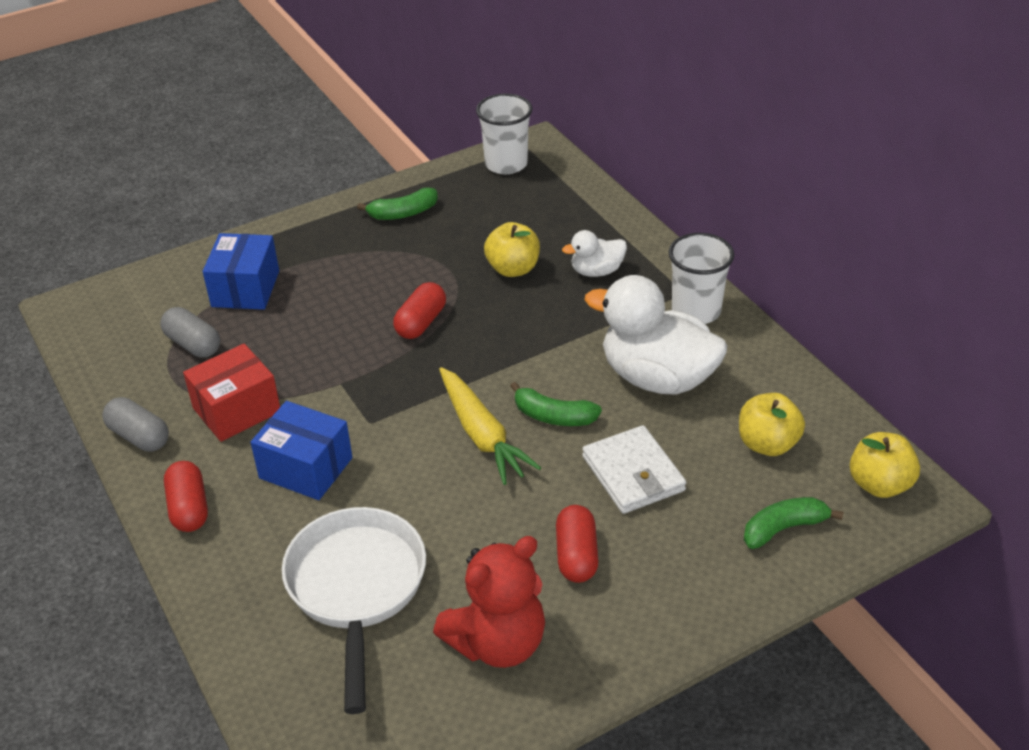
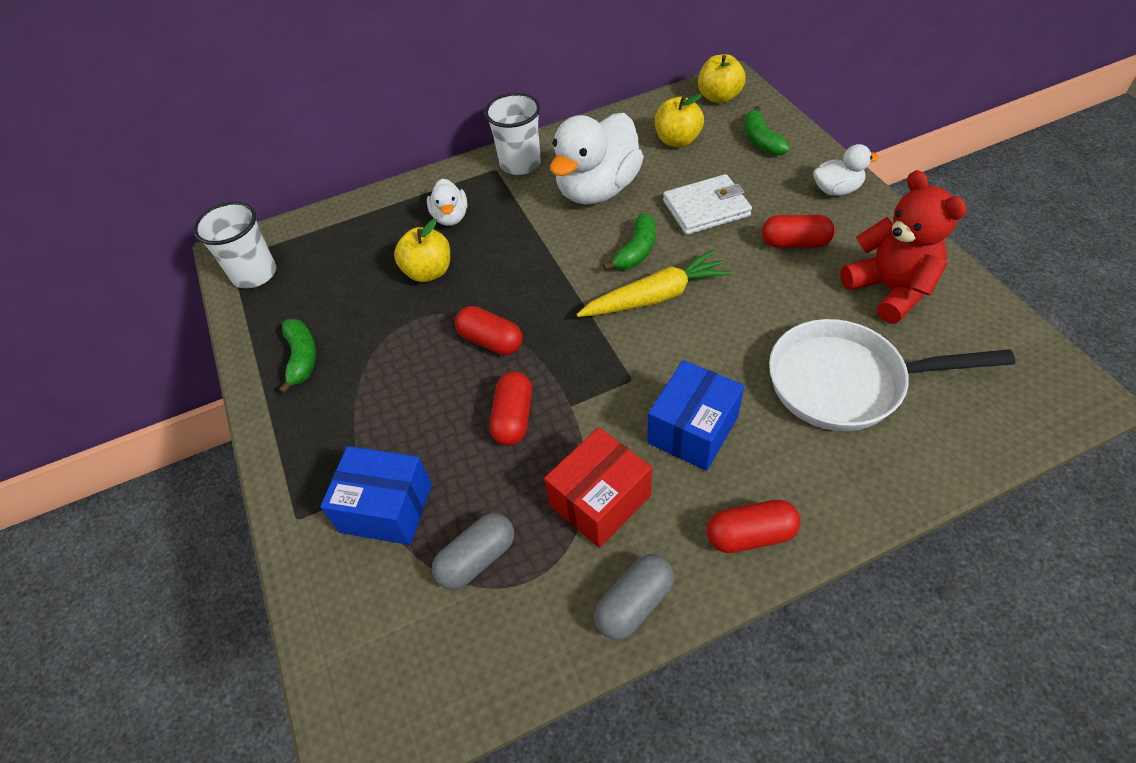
camera: 80 degrees left, 10 degrees up
red box [183,344,280,442] -> red box turned 75 degrees clockwise [544,427,652,548]
none -> red capsule [490,371,532,446]
none -> white duck [813,144,879,196]

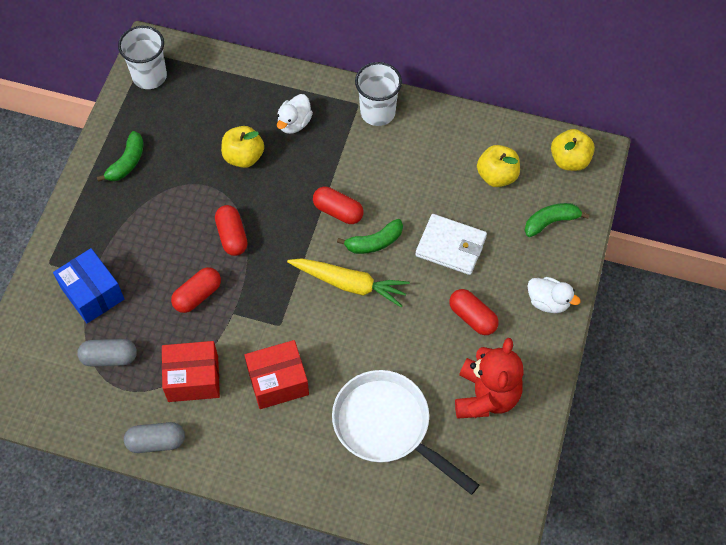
camera: 35 degrees right, 10 degrees up
white duck [550,113,644,204] -> none
blue box [647,360,744,471] -> red box [245,340,309,409]
red capsule [707,500,801,553] -> red capsule moved to [313,186,364,224]
green banana [744,106,790,155] -> green banana turned 45 degrees clockwise [524,203,590,237]

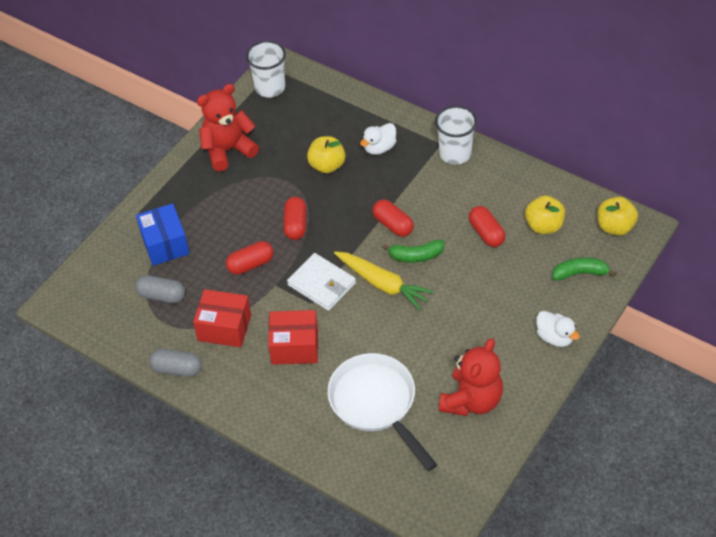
camera: 20 degrees right, 10 degrees down
green banana [97,131,144,182] -> red teddy bear [197,84,259,171]
white wallet [415,214,487,275] -> white wallet moved to [287,253,356,311]
red capsule [449,289,499,335] -> red capsule moved to [469,206,506,247]

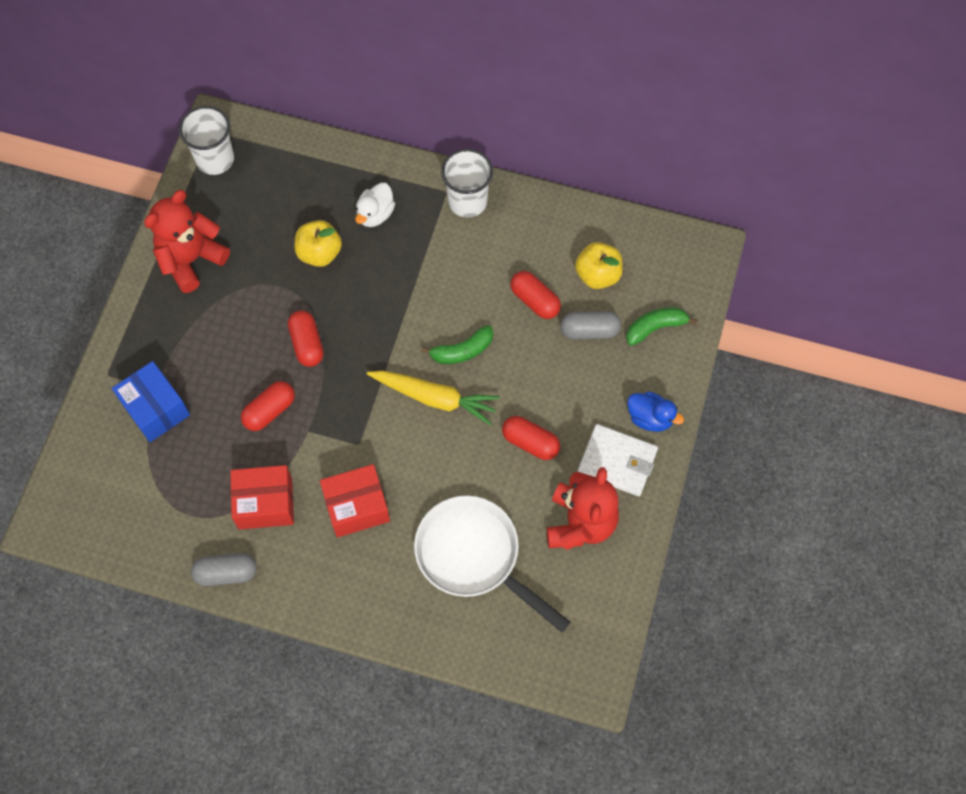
camera: 20 degrees left, 15 degrees up
grey capsule [135,275,185,303] -> grey capsule moved to [561,311,621,339]
white wallet [287,253,356,311] -> white wallet moved to [578,424,658,496]
red capsule [372,199,414,237] -> red capsule moved to [502,416,560,460]
white duck [536,311,580,347] -> blue duck [627,392,684,432]
yellow apple [598,197,638,236] -> none

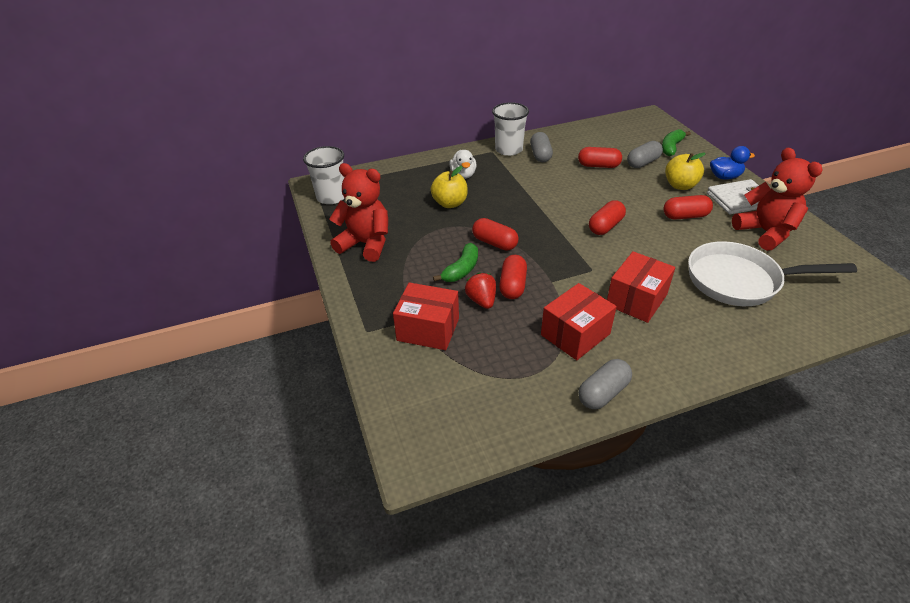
camera: 35 degrees left, 25 degrees down
blue box [112,361,190,442] -> red box [393,282,459,350]
red teddy bear [144,190,230,293] -> red teddy bear turned 105 degrees clockwise [329,163,388,262]
yellow carrot [367,371,500,425] -> red capsule [589,200,626,235]
green banana [421,325,493,364] -> green banana moved to [433,243,478,282]
yellow apple [575,242,623,289] -> yellow apple moved to [665,153,706,190]
none -> red strawberry [465,273,496,309]
none -> grey capsule [530,132,553,162]

